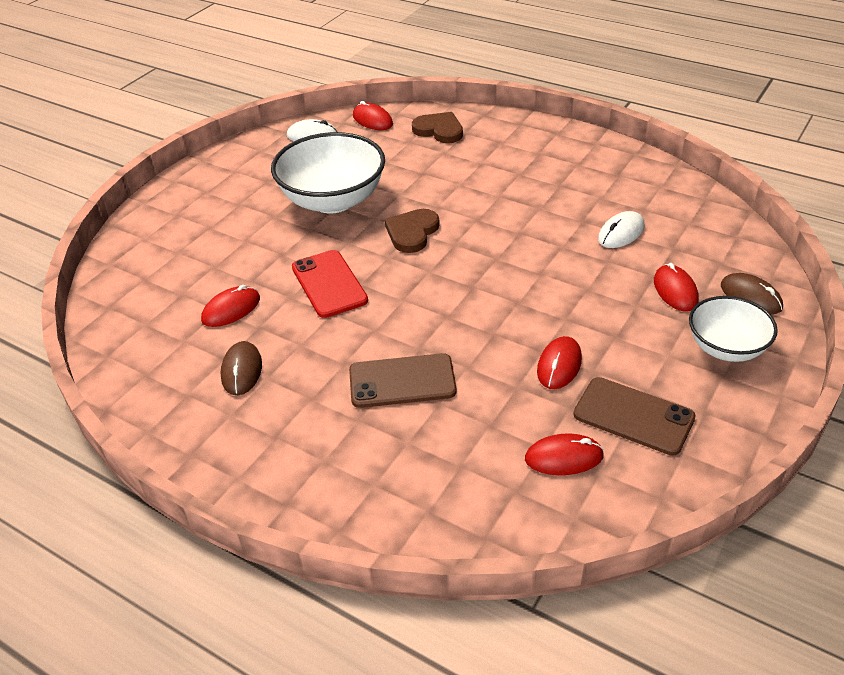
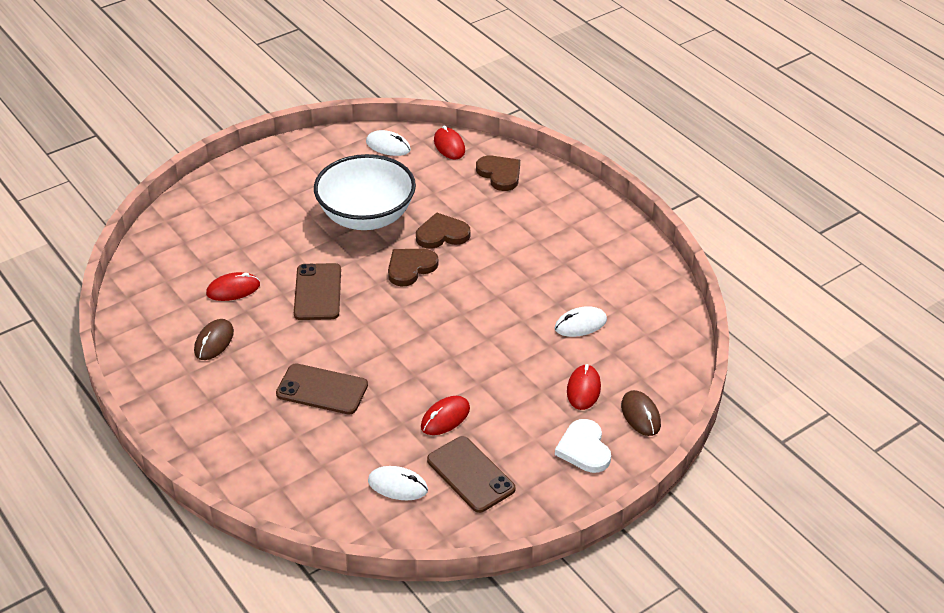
camera: 20 degrees right, 0 degrees up
red phone [292,250,368,318] -> brown phone [294,263,341,320]
red mouse [525,433,604,475] -> white mouse [368,466,428,500]
white bowl [689,296,778,362] -> white heart [555,419,611,473]
none -> brown heart [416,212,470,249]

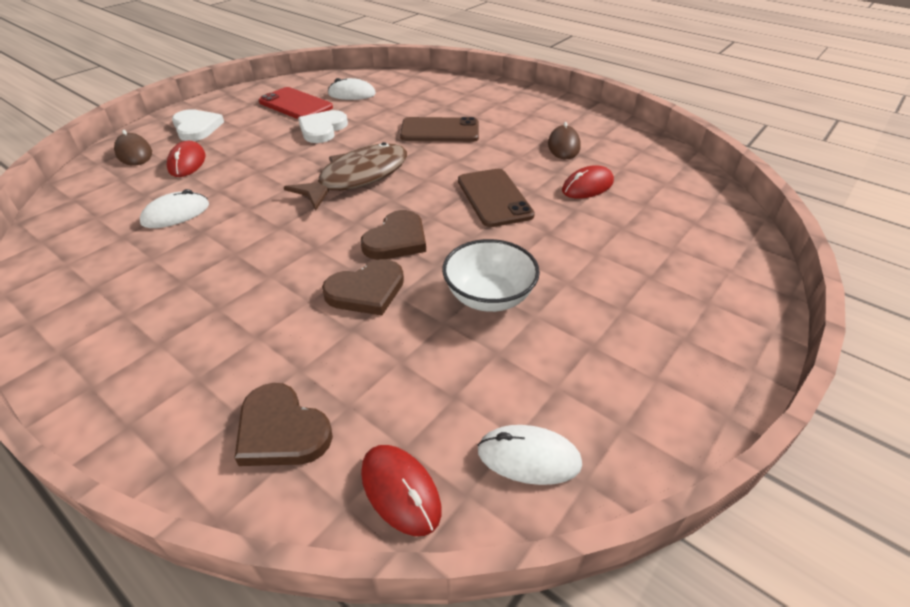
camera: 165 degrees right, 0 degrees up
white bowl [314,154,416,230] -> white bowl [442,239,540,312], size x0.60
red mouse [421,396,470,435] -> white heart [298,110,348,143]
brown phone [427,436,515,513] -> red phone [259,87,333,119]
none -> brown fish [284,142,407,210]

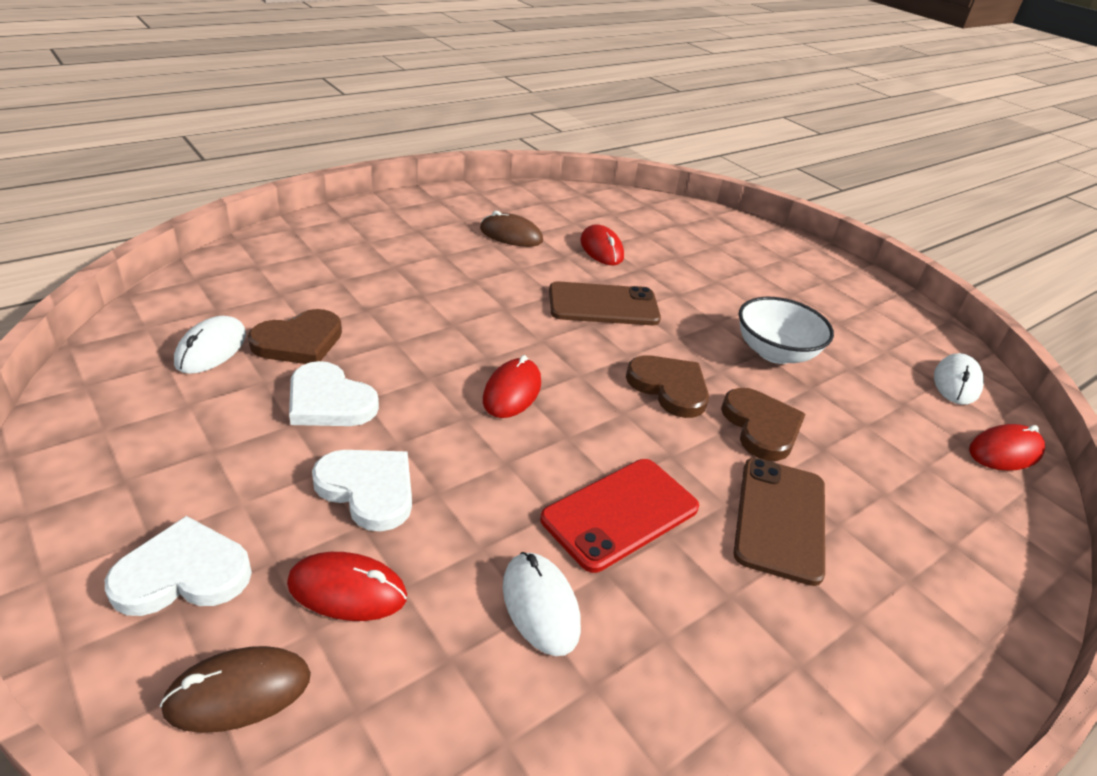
camera: 80 degrees left, 5 degrees down
brown heart [235,383,333,466] -> brown heart moved to [248,309,342,364]
red phone [259,87,333,119] -> red phone moved to [540,459,699,573]
brown fish [284,142,407,210] -> red mouse [483,355,541,418]
brown phone [400,117,479,142] -> brown phone moved to [733,458,825,586]
none -> white heart [312,450,412,532]

